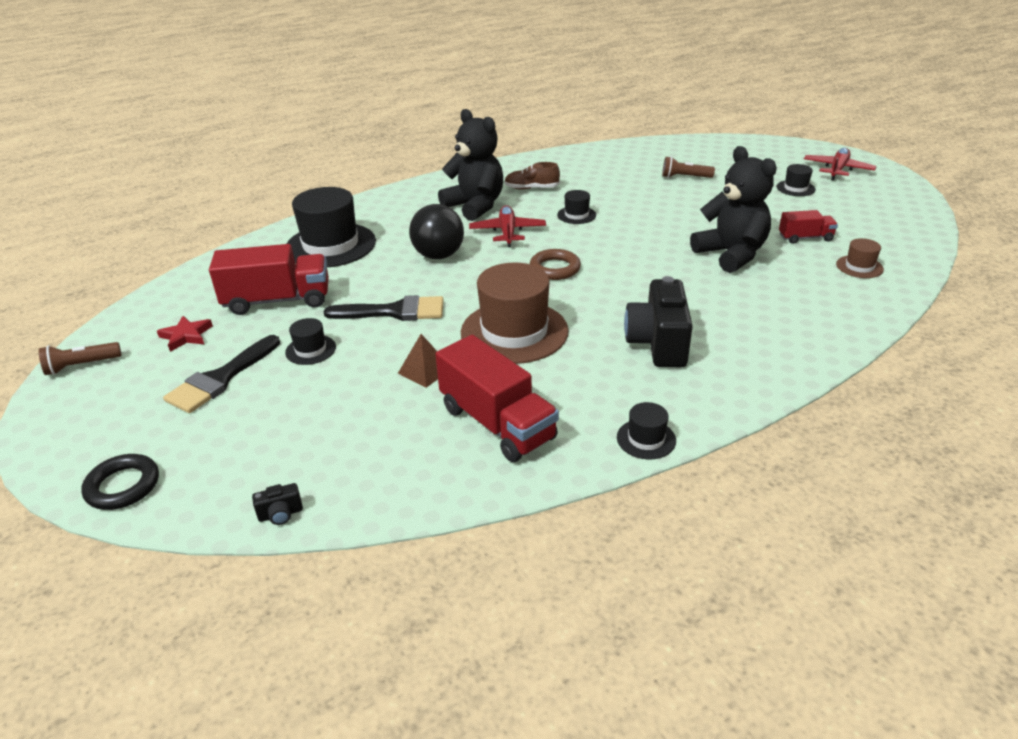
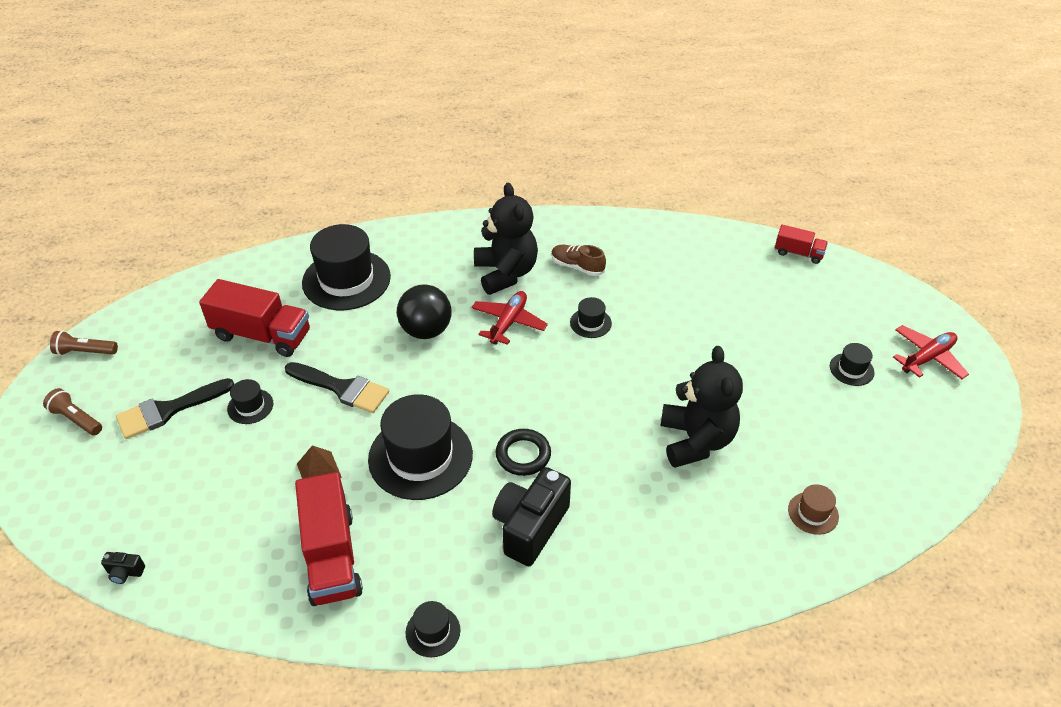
camera: 25 degrees right, 10 degrees up
black ring [81,454,159,510] -> black ring moved to [496,429,551,476]
red star [157,316,213,352] -> none
brown hat [461,263,569,364] -> black hat [368,394,473,500]
brown ring [530,249,581,280] -> none
brown flashlight [662,156,715,178] -> brown flashlight moved to [43,388,102,435]
red truck [779,210,838,244] -> red truck moved to [775,225,828,264]

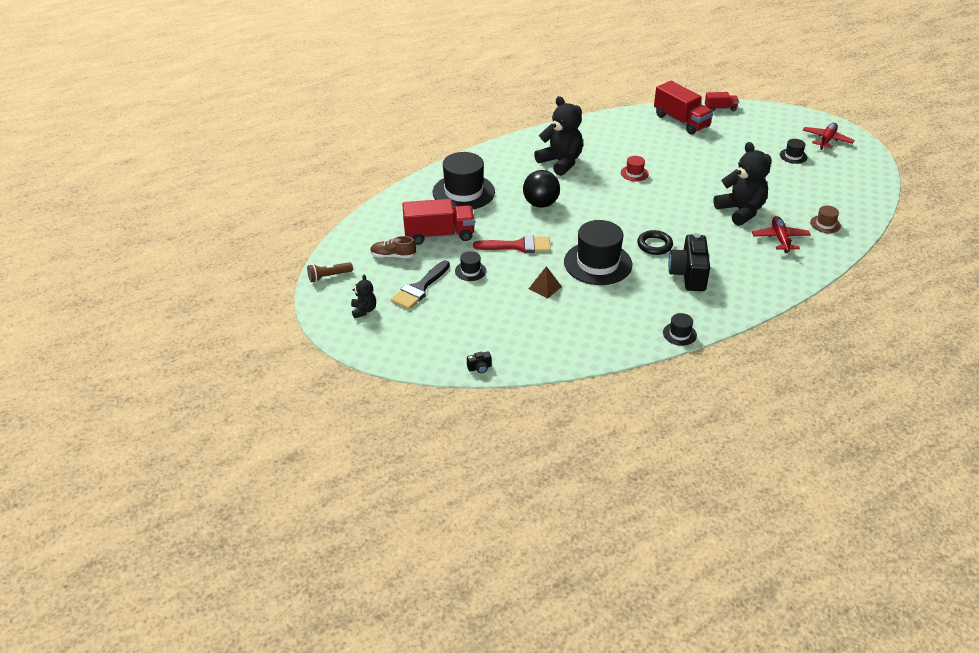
camera: 25 degrees left, 5 degrees down
brown flashlight [43,388,102,435] -> black teddy bear [351,275,376,318]
black brush [285,362,389,413] -> red brush [473,235,551,253]
red truck [295,472,363,606] -> red truck moved to [654,81,714,135]
red plane [471,291,548,345] -> red plane moved to [752,216,811,253]
brown shoe [551,245,606,276] -> brown shoe moved to [370,236,417,258]
black hat [570,297,612,338] -> red hat [621,156,649,181]

